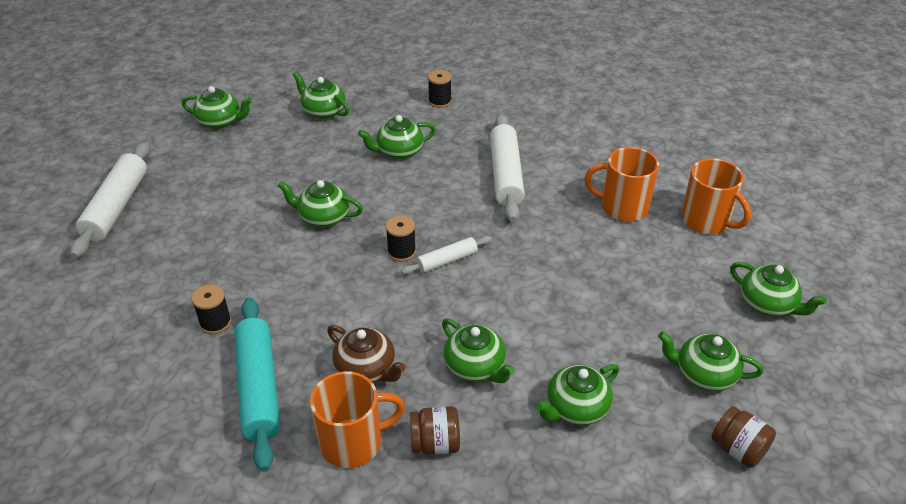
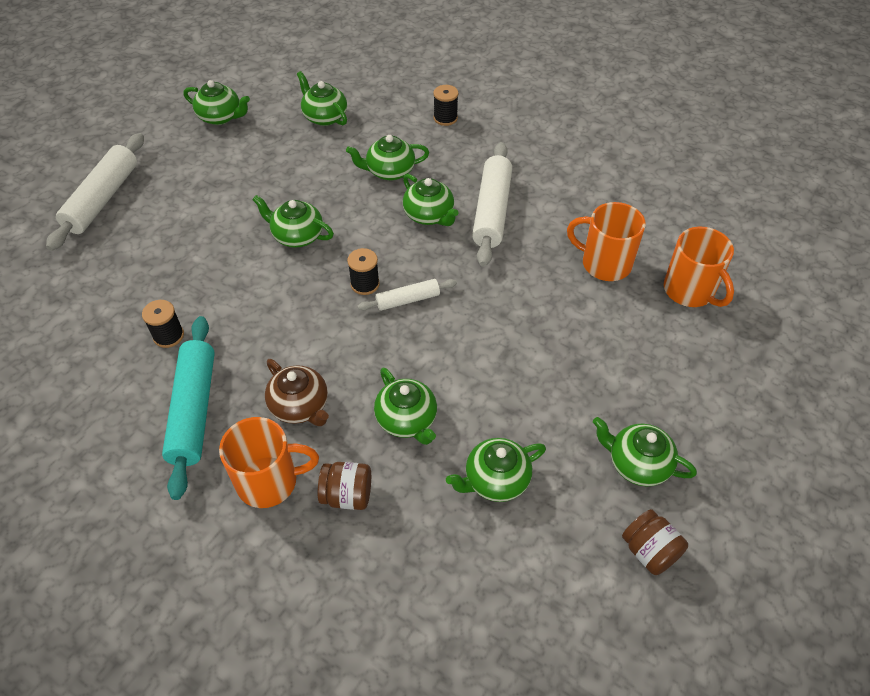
camera: 10 degrees right, 10 degrees up
green teapot [730,262,827,317] -> green teapot moved to [403,174,459,226]

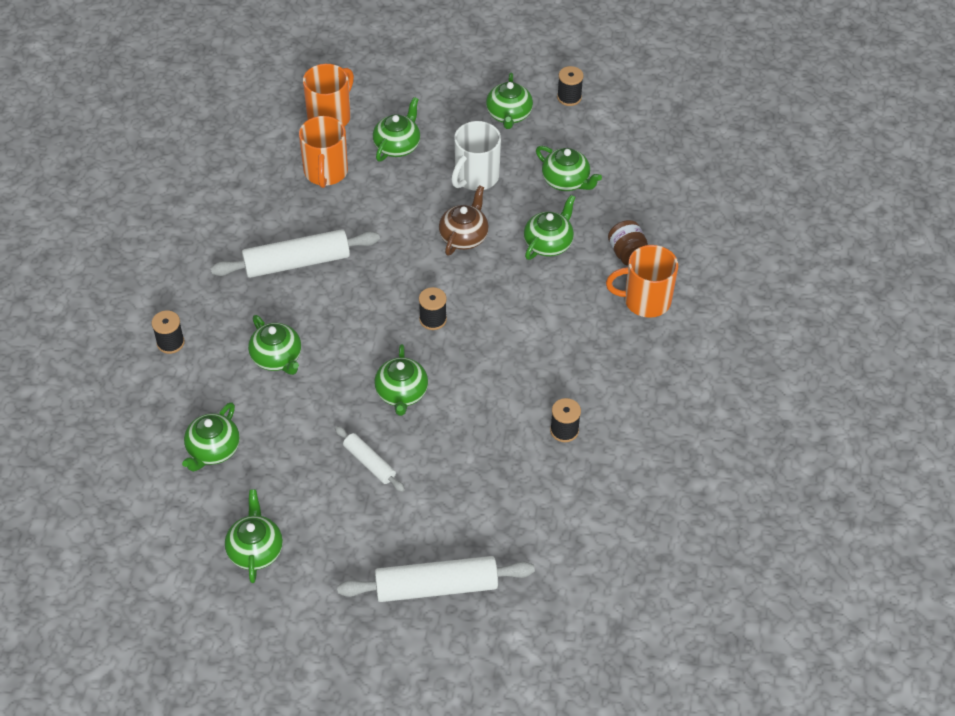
camera: 115 degrees left, 0 degrees up
turquoise rolling pin [162,316,215,500] -> none
orange mug [219,417,319,508] -> orange mug turned 60 degrees counterclockwise [606,245,678,318]
brown teapot [265,359,329,426] -> brown teapot moved to [439,185,489,256]
white rolling pin [357,279,457,311] -> white rolling pin moved to [335,426,405,492]
green teapot [403,174,459,226] -> green teapot moved to [373,97,420,161]
brown jar [622,509,688,575] -> black spool [557,66,584,106]
none -> white mug [451,121,501,191]

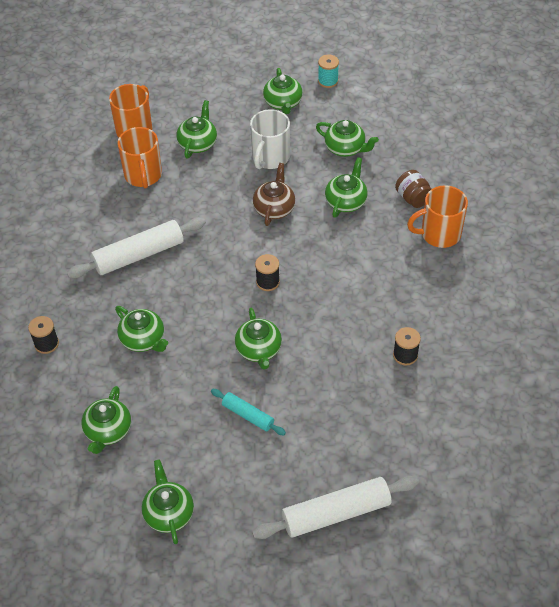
camera: 10 degrees left, 0 degrees up
white rolling pin [335,426,405,492] -> turquoise rolling pin [211,389,286,435]
black spool [557,66,584,106] -> turquoise spool [318,54,339,88]

